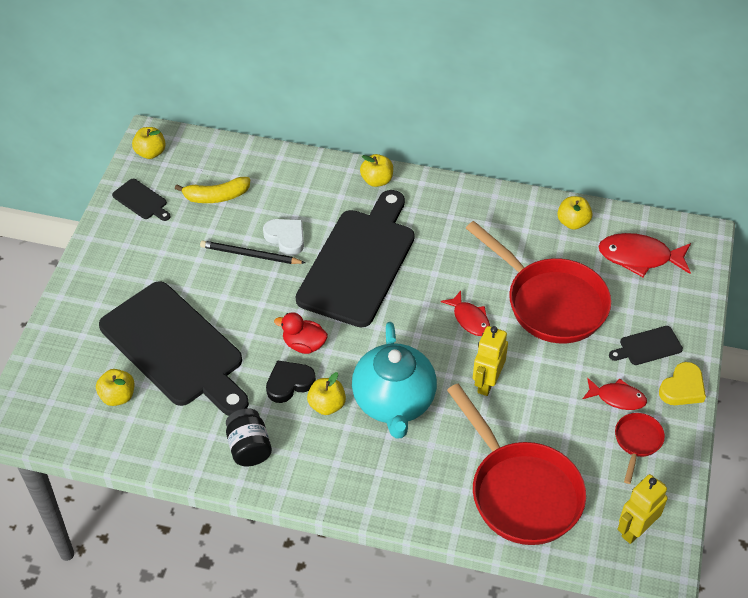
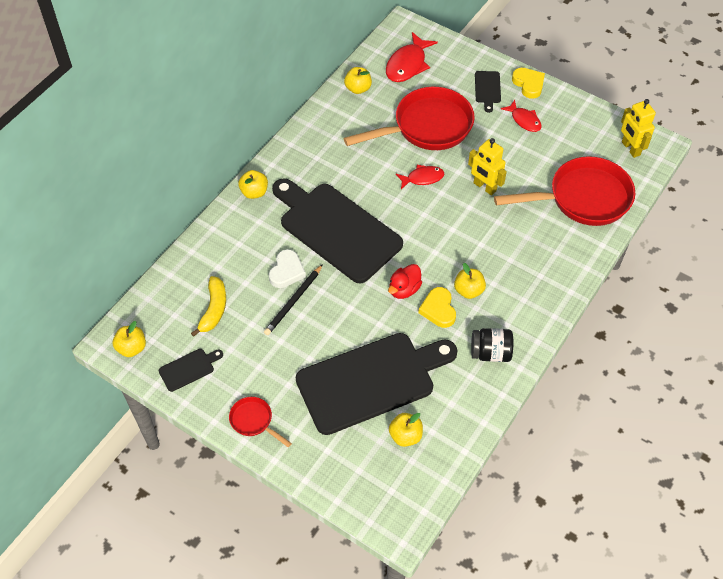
camera: 70 degrees left, 5 degrees up
white heart [263,219,304,256] -> white heart turned 135 degrees clockwise [269,249,306,288]
black heart [266,360,316,403] -> yellow heart [418,287,456,328]
turquoise teapot [352,322,437,439] -> none
red fish [583,378,647,410] -> red fish turned 105 degrees clockwise [501,100,542,132]
red pan [615,413,665,484] -> red pan moved to [229,397,292,447]

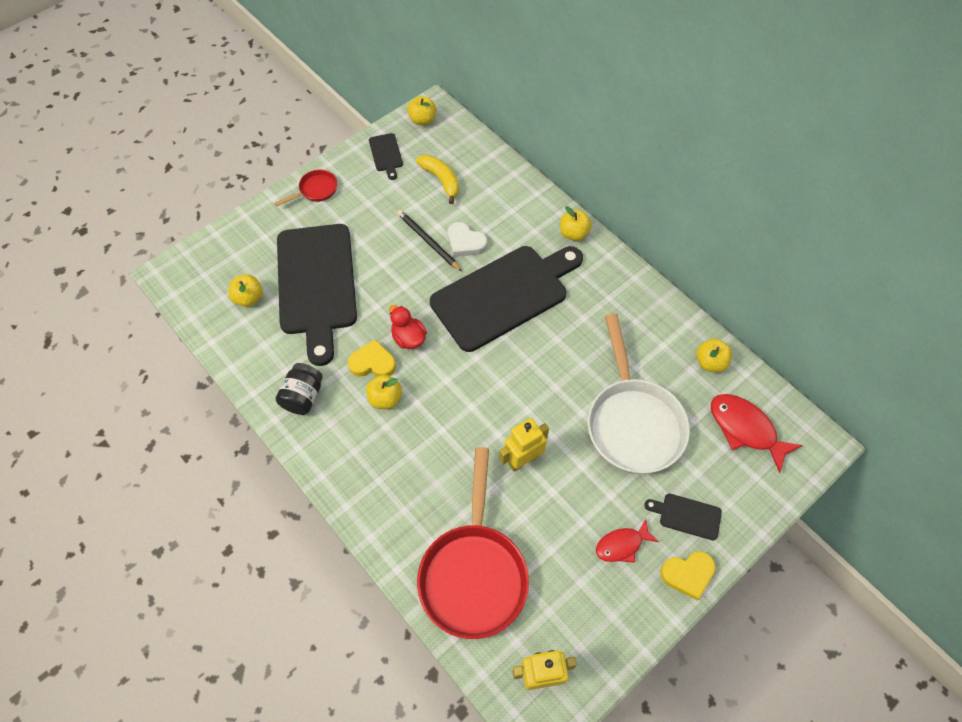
camera: 105 degrees right, 5 degrees up
yellow banana [191,276,226,337] -> yellow banana turned 150 degrees counterclockwise [416,155,459,204]
red pan [344,87,475,150] -> white pan [588,313,690,474]
red fish [396,165,444,189] -> none

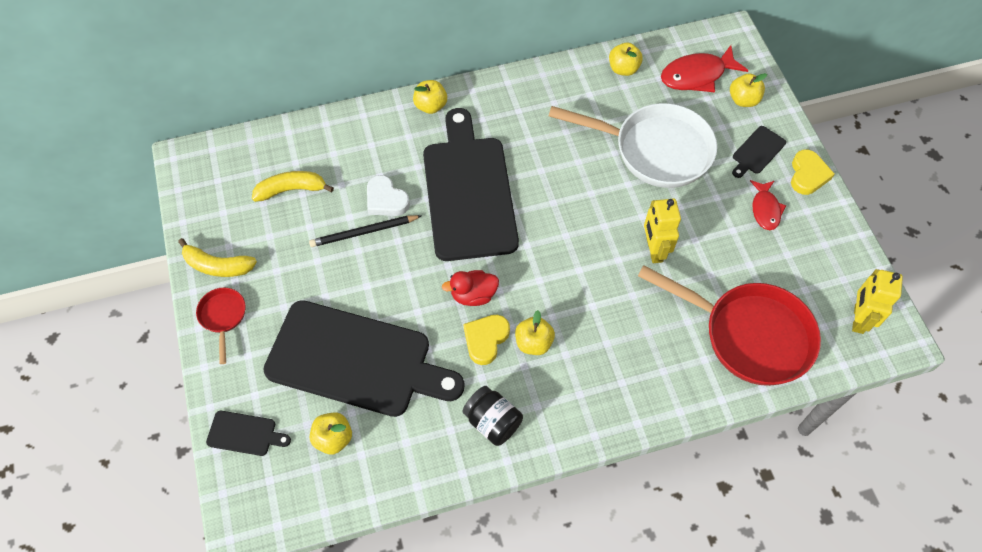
camera: 65 degrees left, 0 degrees up
black cutting board [369,133,403,180] -> black cutting board moved to [206,411,291,456]
yellow apple [407,96,436,125] -> yellow apple moved to [730,73,767,107]
white heart [448,222,487,257] -> white heart turned 75 degrees clockwise [367,175,410,216]
none -> yellow banana [178,238,257,277]

